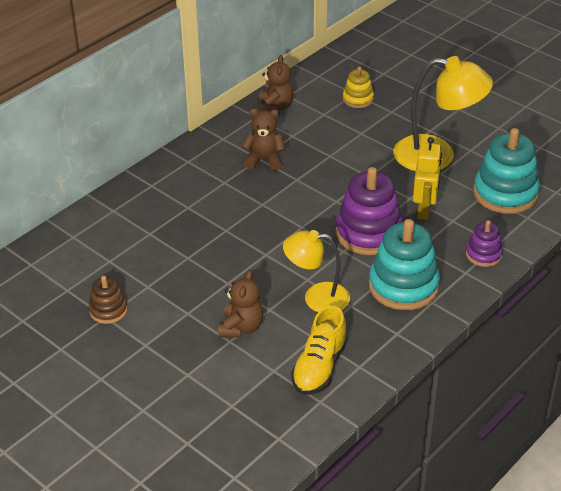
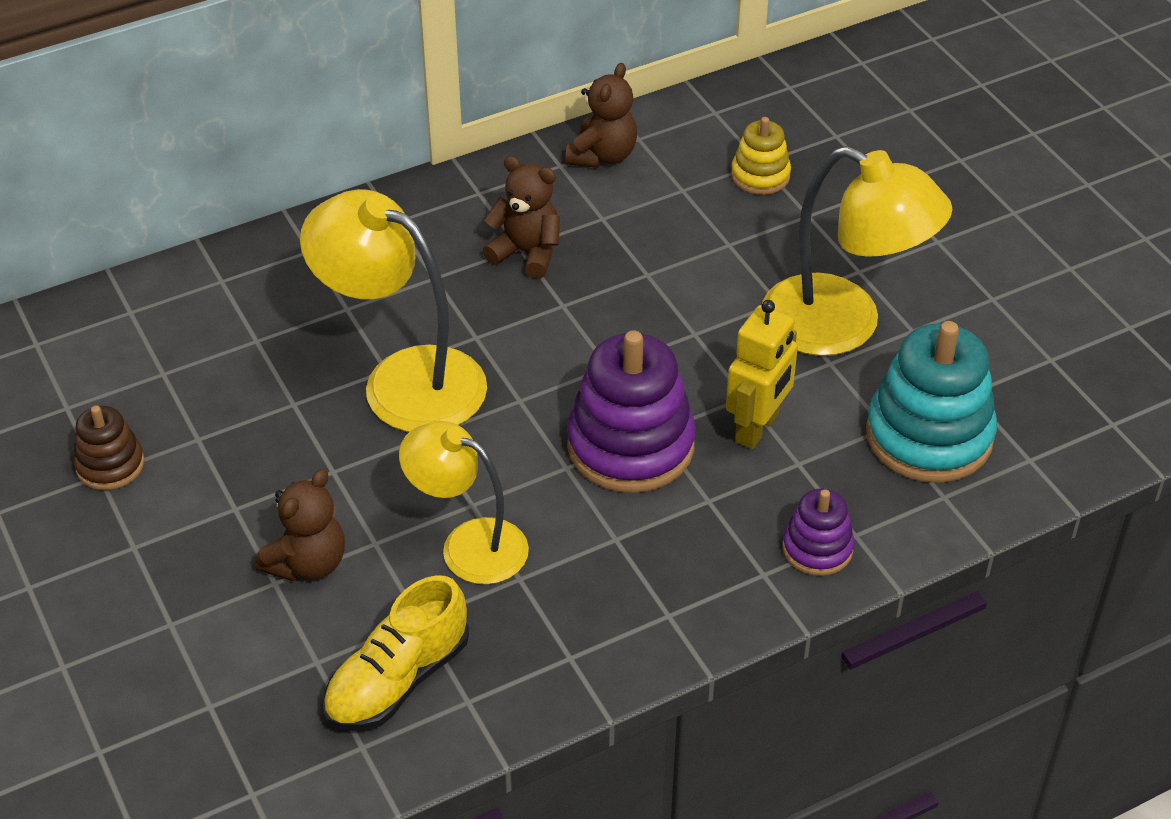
camera: 20 degrees right, 5 degrees up
turquoise stacking toy [369,219,440,310] -> none
none -> yellow lamp [300,189,487,432]

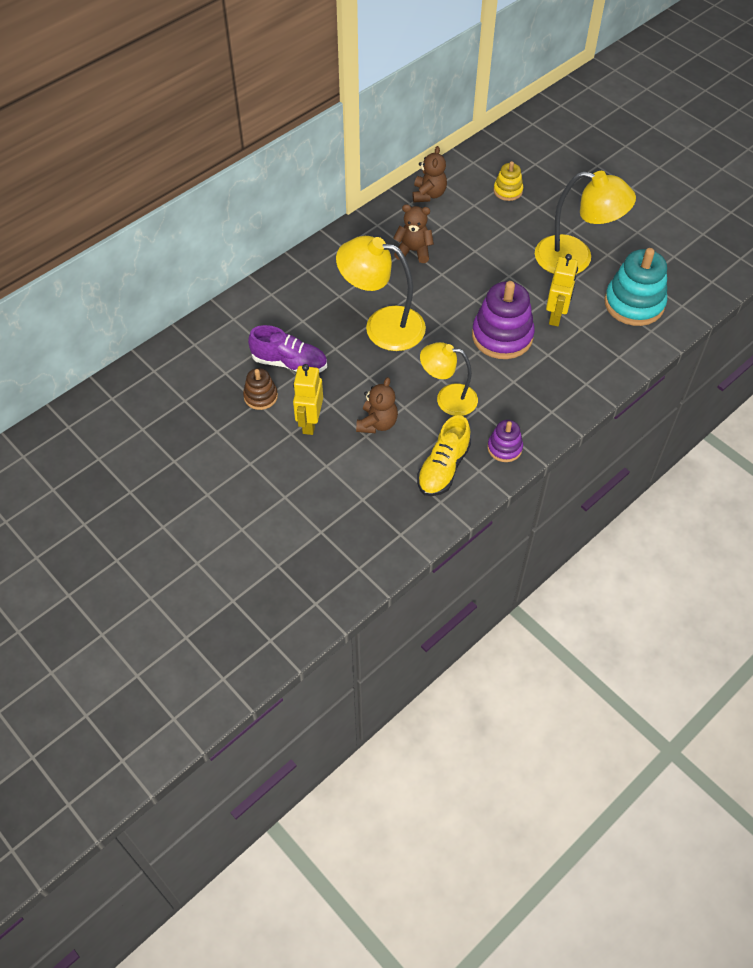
camera: 15 degrees left, 10 degrees up
purple stacking toy [782,488,855,576] -> purple stacking toy moved to [487,420,523,462]
none -> purple shoe [248,325,327,373]
none -> yellow robot [293,364,323,435]

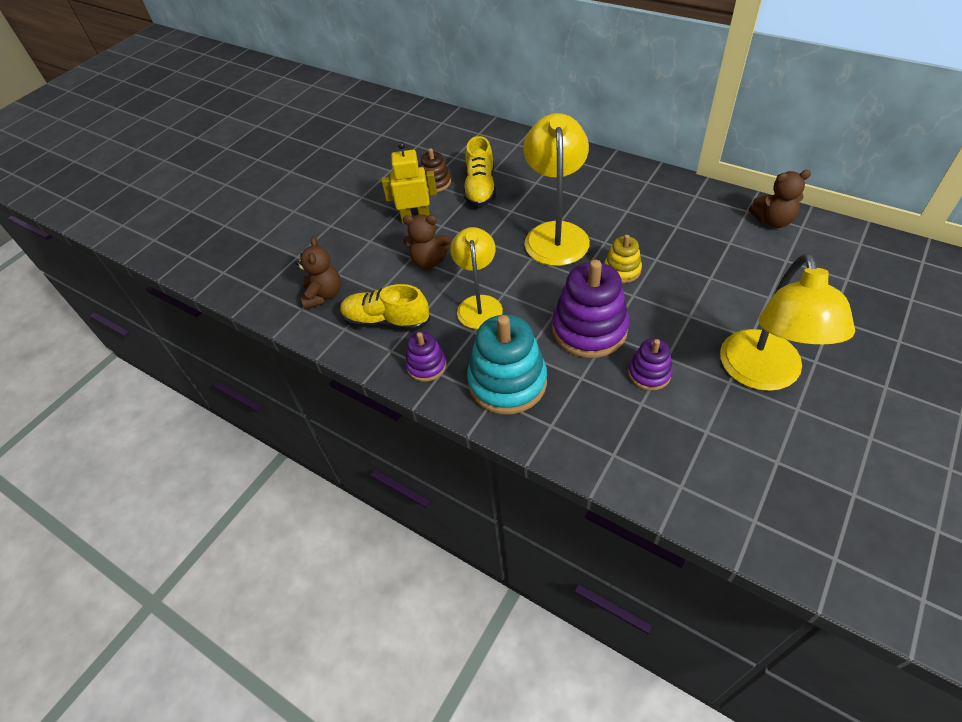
camera: 80 degrees right, 5 degrees down
purple shoe [248,325,327,373] -> yellow shoe [464,136,496,207]
brown teddy bear [393,204,434,263] -> brown teddy bear moved to [296,237,341,309]
yellow stacking toy [494,161,523,201] -> yellow stacking toy moved to [604,234,642,283]
yellow robot [546,254,578,326] -> purple stacking toy [628,338,673,391]
turquoise stacking toy [604,248,667,326] -> turquoise stacking toy moved to [467,315,547,415]

